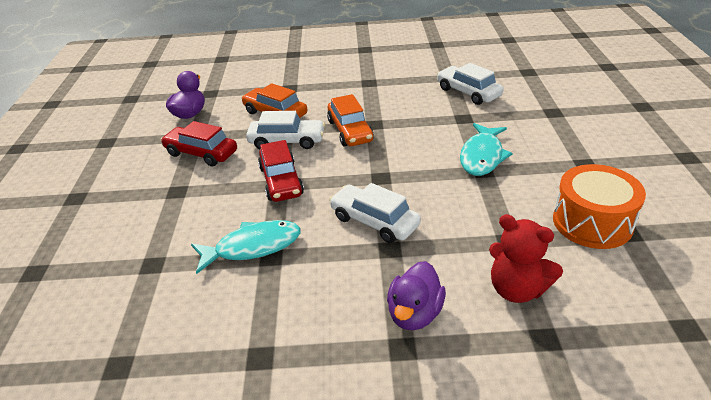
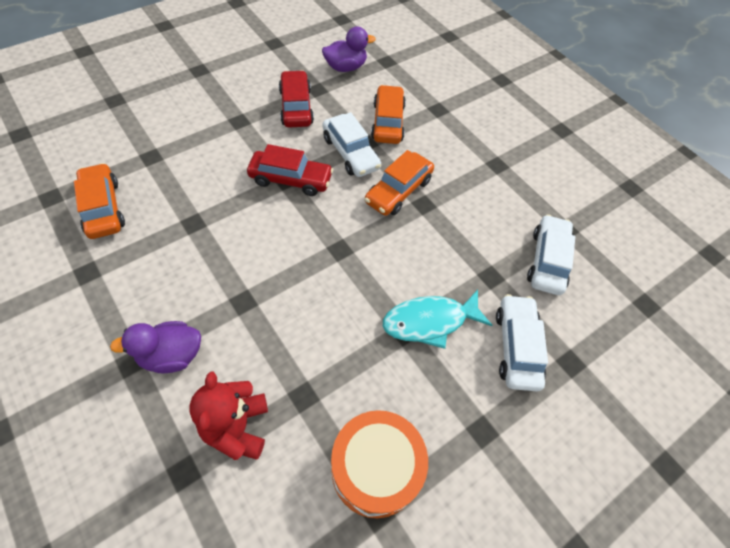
camera: 50 degrees right, 20 degrees up
turquoise fish [191,220,301,274] -> none
red car [258,140,304,202] -> red car turned 120 degrees counterclockwise [247,144,333,196]
white car [329,183,421,243] -> white car moved to [496,294,548,391]
none -> orange car [74,163,125,239]

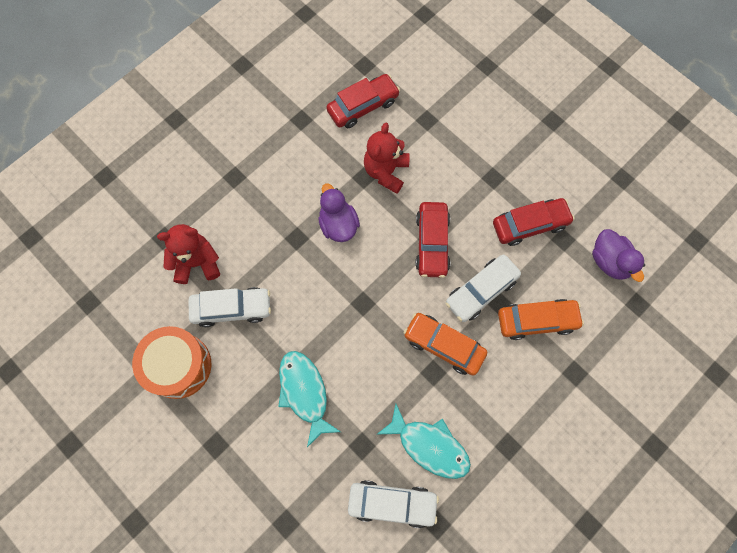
camera: 85 degrees right, 15 degrees up
orange car [74,163,125,239] -> red car [326,74,400,128]
purple duck [110,321,201,374] -> purple duck moved to [318,183,360,242]
white car [496,294,548,391] -> white car moved to [189,287,271,327]
none -> red teddy bear [364,123,410,194]
none -> turquoise fish [377,404,471,479]

